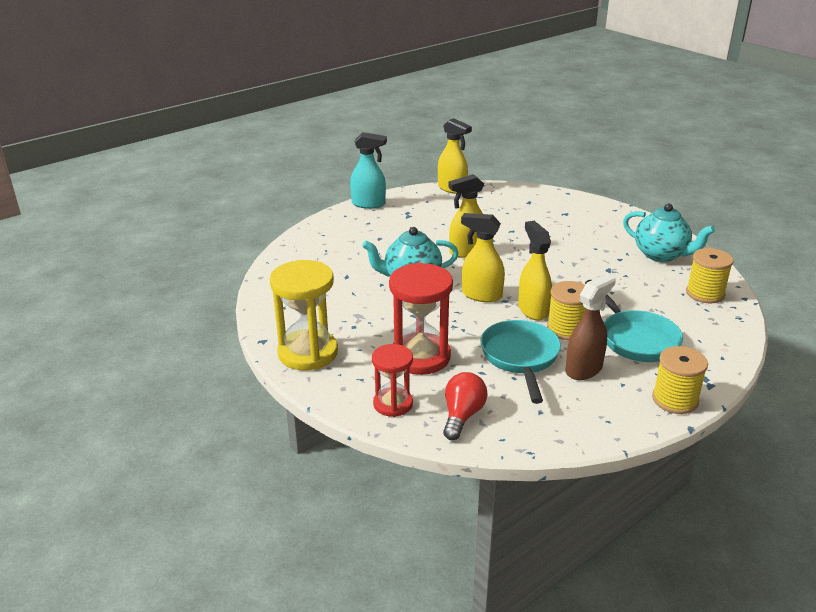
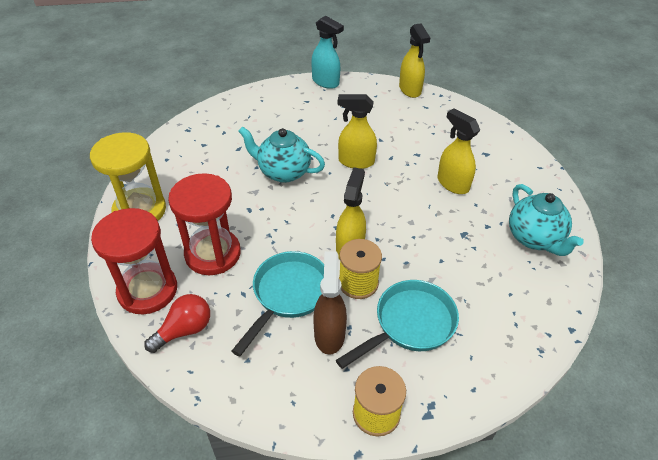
camera: 30 degrees right, 15 degrees up
red hourglass [372,344,413,417] -> red hourglass [91,208,177,314], size x1.64
yellow spray bottle [461,213,505,302] -> yellow spray bottle moved to [438,108,480,194]
brown spray bottle [565,274,616,380] -> brown spray bottle turned 75 degrees counterclockwise [313,251,347,355]
turquoise pan [585,280,683,362] -> turquoise pan turned 135 degrees counterclockwise [336,280,459,369]
yellow spool [686,248,734,303] -> none

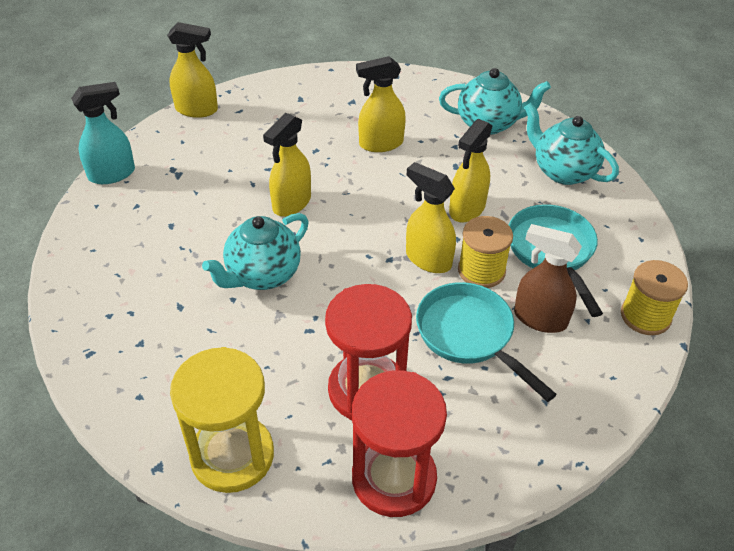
camera: 65 degrees left, 0 degrees up
red light bulb [144,294,210,353] -> none
none -> yellow spray bottle [449,119,493,223]
none -> turquoise teapot [524,103,619,185]

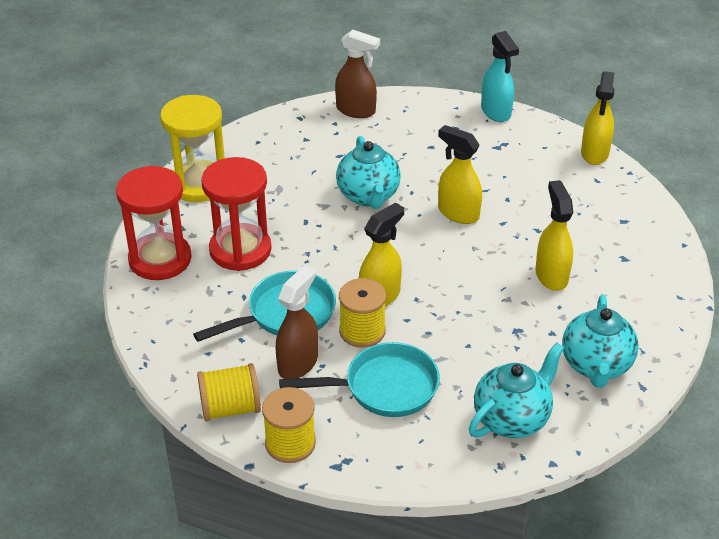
camera: 95 degrees right, 5 degrees down
turquoise teapot [202,213,309,290] -> turquoise teapot turned 150 degrees counterclockwise [336,136,401,209]
yellow spray bottle [449,119,493,223] -> none
none -> yellow spool [197,363,261,421]
none -> brown spray bottle [335,30,380,118]

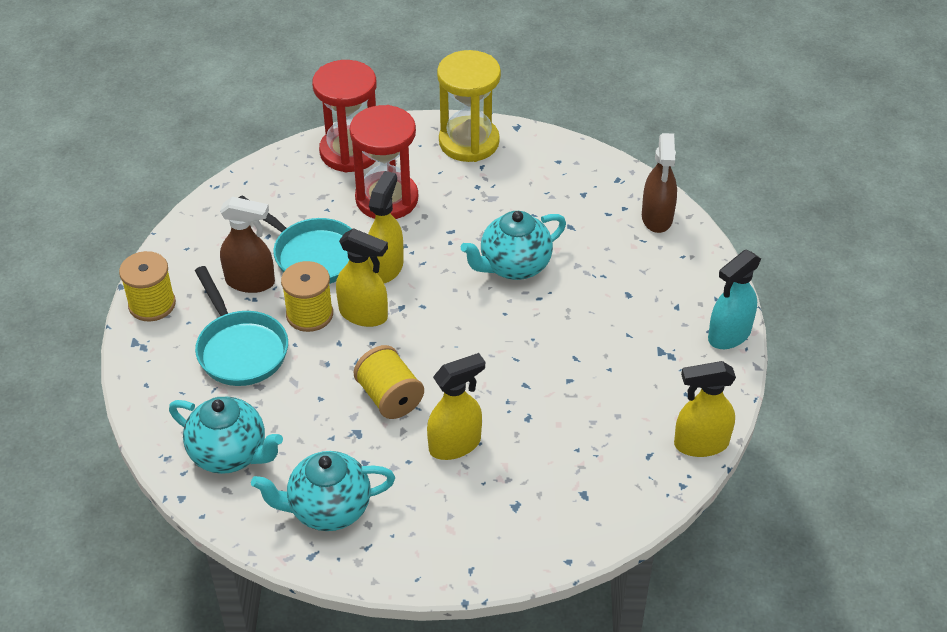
camera: 70 degrees right, 5 degrees up
yellow spool [197,363,261,421] -> yellow spool moved to [354,345,424,419]
yellow spray bottle [438,125,482,224] -> yellow spray bottle moved to [368,171,404,283]

